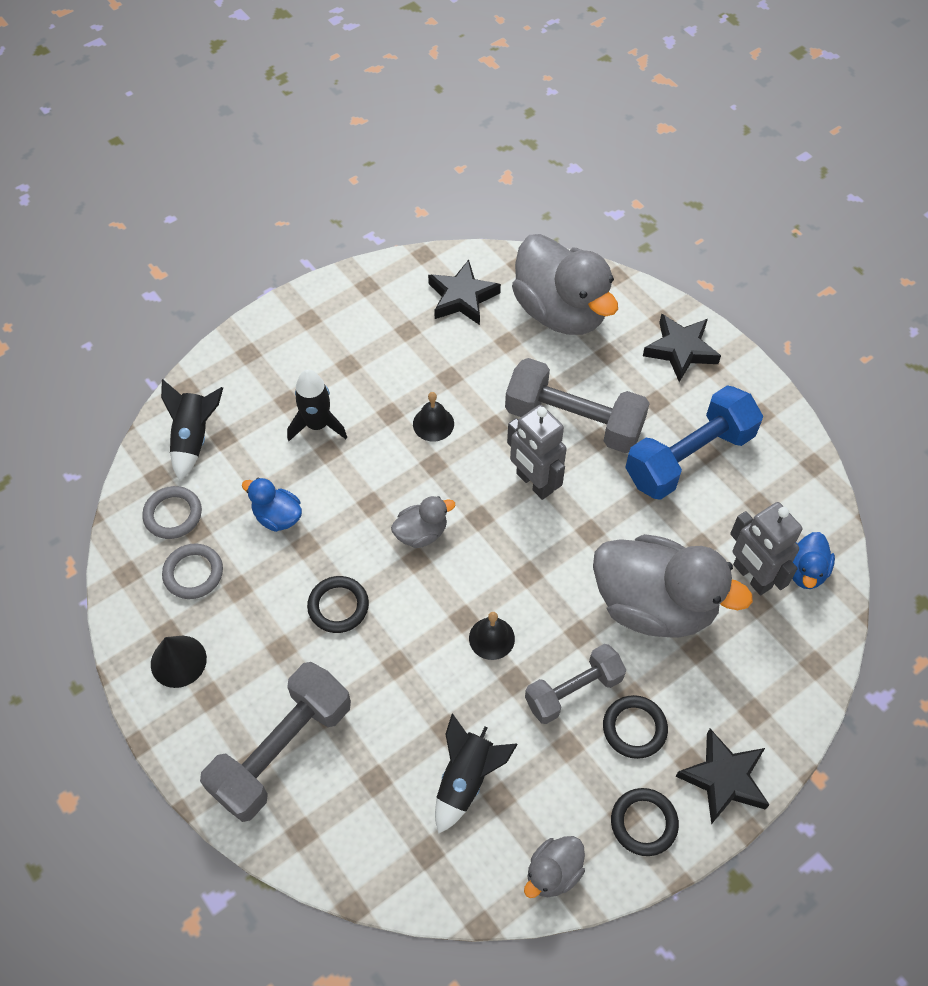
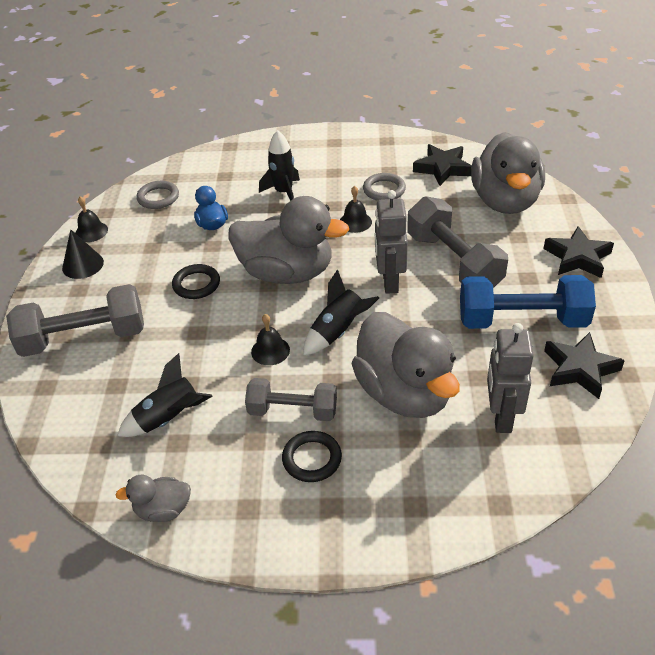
camera: 40 degrees right, 15 degrees down
black rocket [161,379,223,481] -> black rocket moved to [303,270,379,355]
grey ring [162,544,223,599] -> grey ring moved to [363,173,406,201]
grey duck [391,496,456,548] -> grey duck [229,196,349,284], size x2.20
black ring [611,788,679,856] -> none
black star [676,729,769,824] -> black star moved to [544,332,625,399]
blue duck [792,532,835,589] -> none
none -> black bell [75,196,108,242]

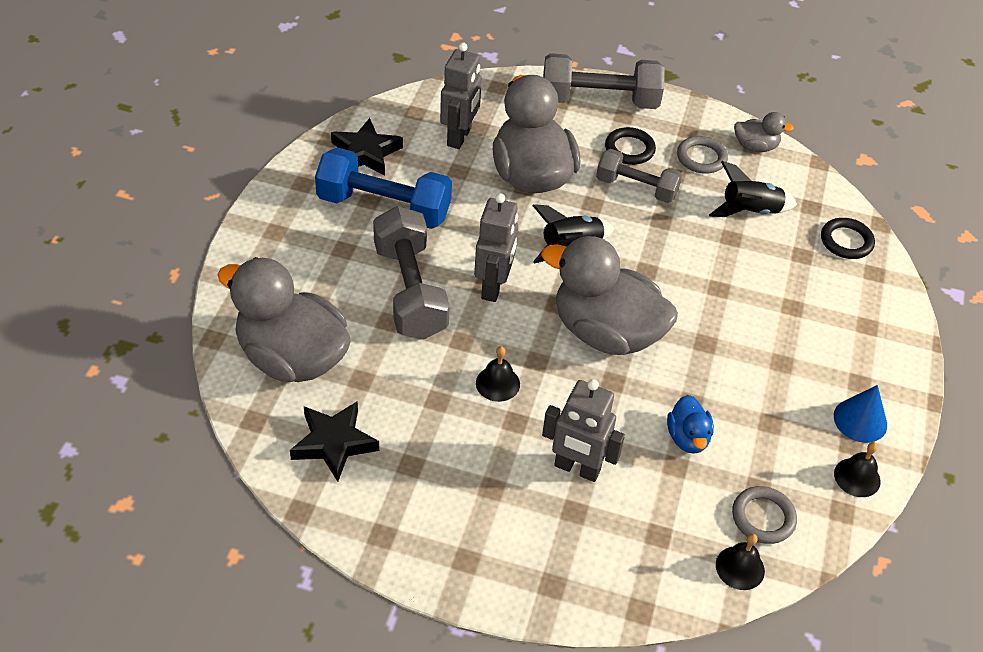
camera: 170 degrees left, 5 degrees up
grey dumbbell [6,284,144,357] -> grey dumbbell moved to [543,53,665,109]
black cone [62,229,104,279] -> blue cone [834,385,887,443]
black ring [172,264,220,299] -> black ring moved to [821,218,875,259]
black bell [251,314,290,365] -> black bell moved to [716,533,765,590]
black rocket [259,130,300,201] -> grey robot [542,379,625,482]
grey ring [363,173,406,201] -> grey ring moved to [677,136,728,174]
grey duck [471,132,545,214] -> grey duck turned 75 degrees counterclockwise [217,257,351,382]
black star [543,226,614,278] -> none

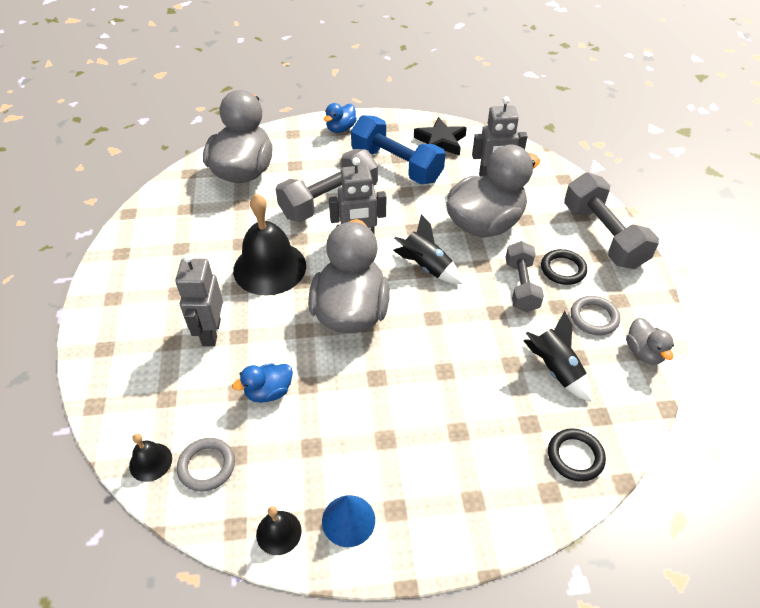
camera: 70 degrees right, 0 degrees up
black star [290,401,379,482] -> none
blue dumbbell [315,147,452,229] -> blue dumbbell turned 45 degrees counterclockwise [351,115,446,184]
black bell [476,346,520,402] -> black bell [233,193,306,296], size x2.17
none -> blue duck [324,103,357,133]

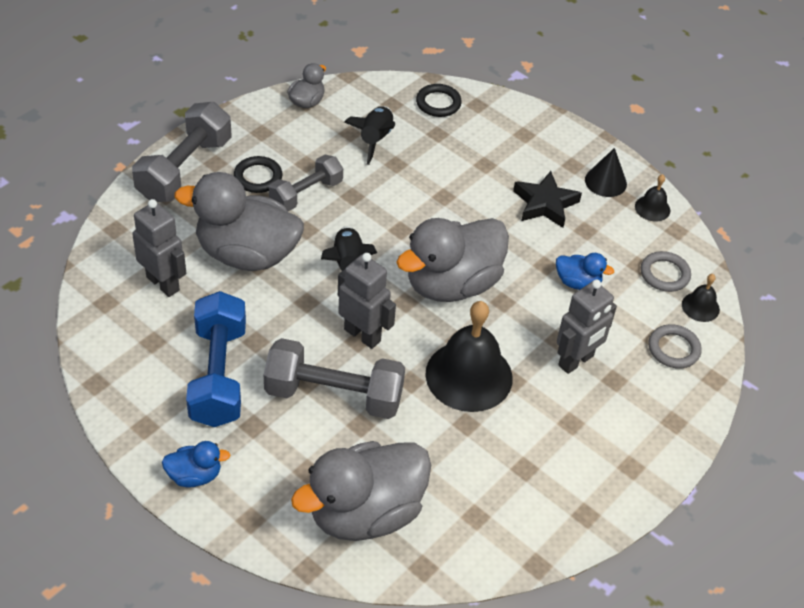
camera: 135 degrees left, 0 degrees up
blue cone [322,495,375,547] -> black cone [585,148,627,197]
black star [414,117,467,156] -> black star moved to [513,171,582,228]
grey ring [571,296,620,336] -> grey ring moved to [648,324,702,368]

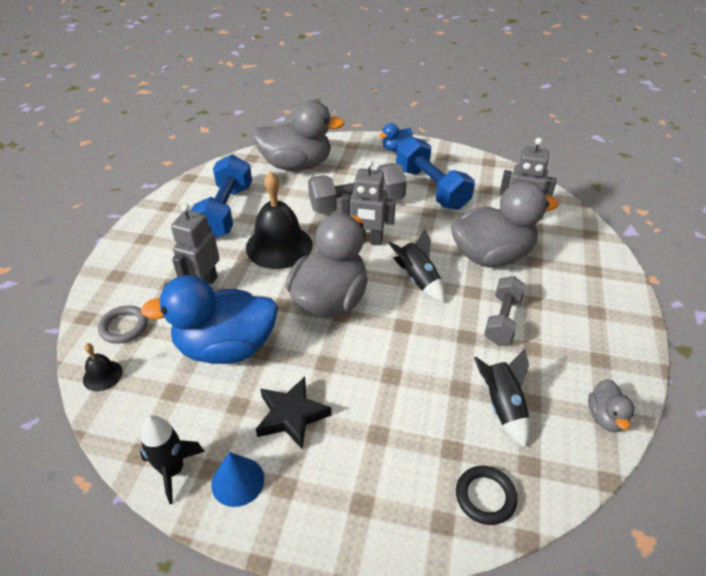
camera: 155 degrees right, 5 degrees down
grey dumbbell [132,102,232,202] -> none
black ring [234,156,282,193] -> none
grey duck [291,441,431,541] -> grey duck turned 60 degrees clockwise [252,100,345,171]
blue duck [556,253,614,290] -> blue duck [141,275,278,364], size x2.20
black cone [585,148,627,197] -> blue cone [211,452,264,507]
black bell [635,174,670,221] -> black rocket [140,415,205,504]
grey ring [641,251,691,292] -> none
none -> blue dumbbell [191,155,252,238]

